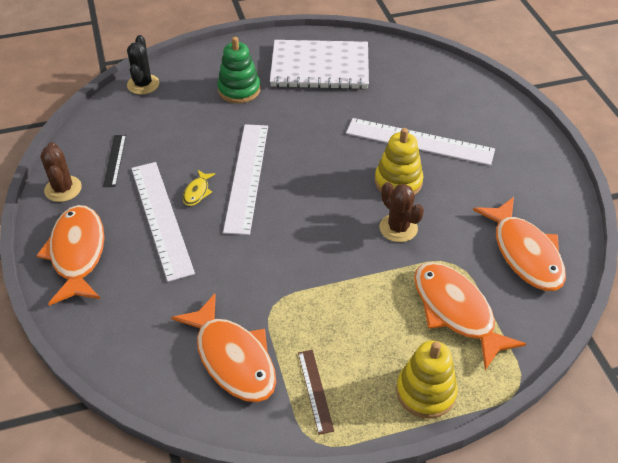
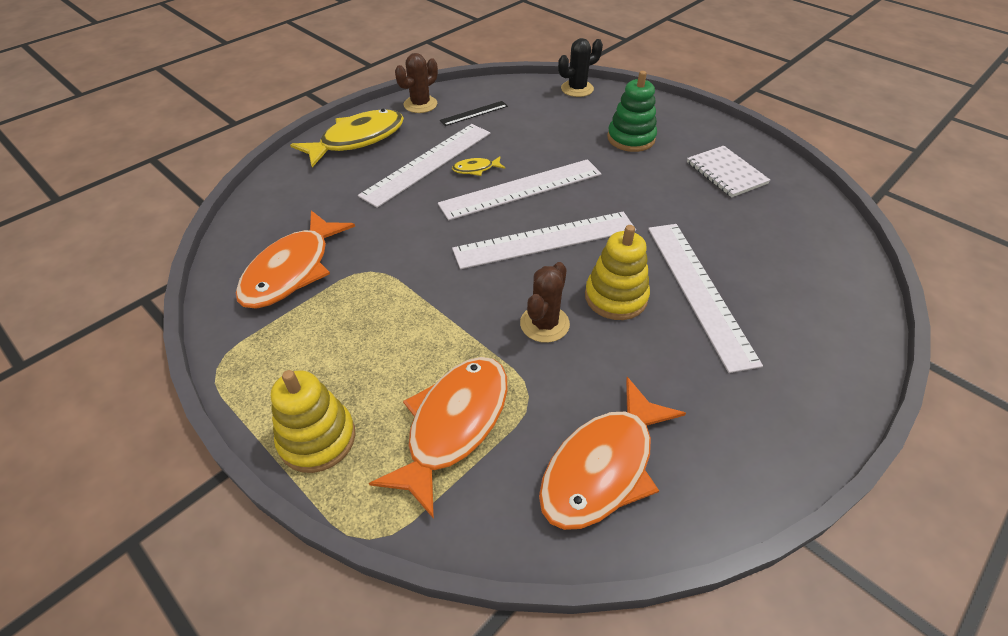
camera: 60 degrees right, 0 degrees up
orange fish [36,205,104,305] -> yellow fish [290,109,404,167]
white notebook [270,40,369,89] -> white notebook [687,146,770,197], size x0.57
brown ruler [298,350,334,435] -> none
none -> white ruler [452,212,636,269]

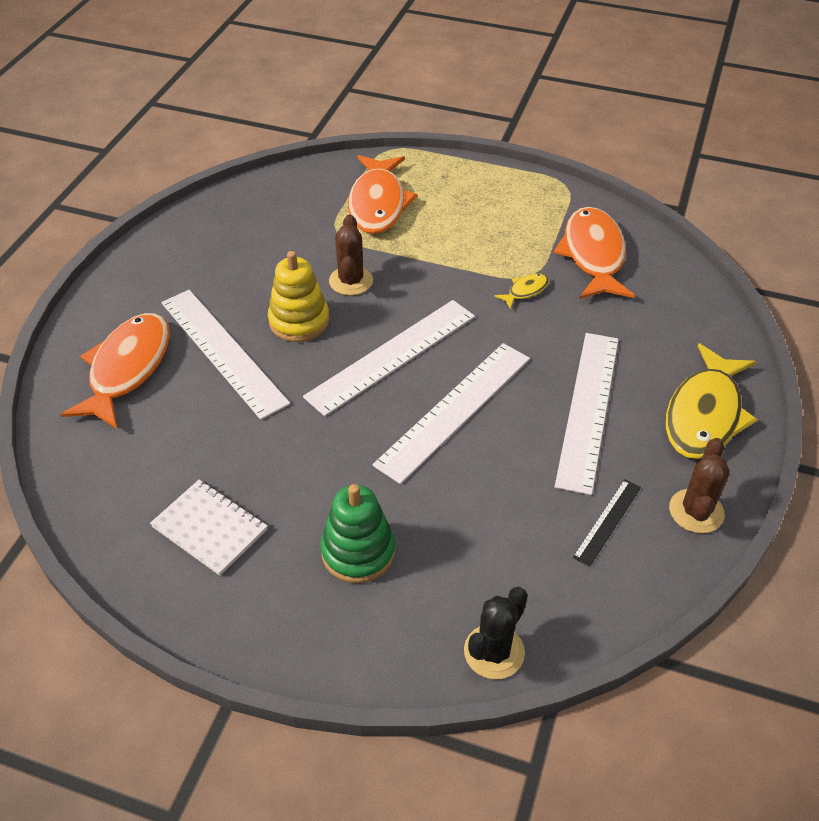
camera: 155 degrees right, 0 degrees up
yellow stacking toy [271,370,355,473] -> none
yellow fish [452,156,505,176] -> yellow fish moved to [494,273,549,309]
orange fish [539,377,686,530] -> orange fish moved to [60,313,170,429]

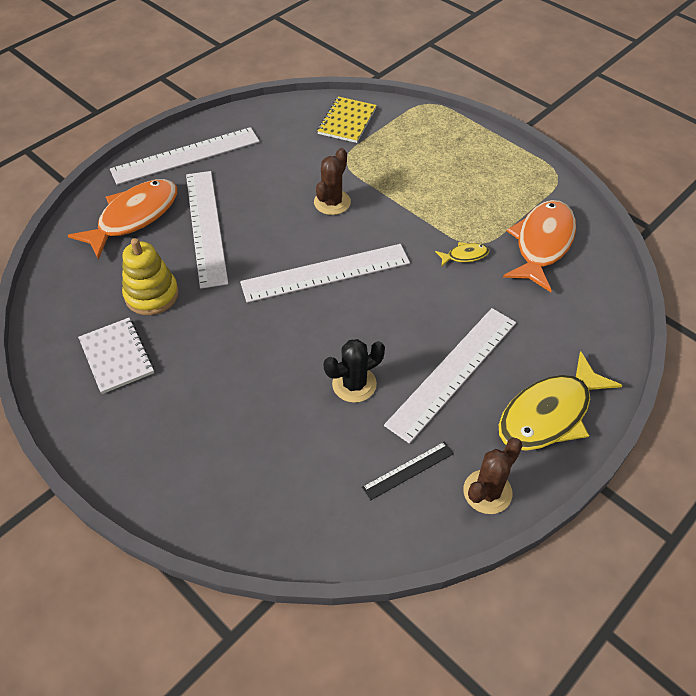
camera: 25 degrees right, 5 degrees up
yellow stacking toy [268,251,330,342] -> yellow stacking toy moved to [122,238,179,315]
green stacking toy [320,484,395,583] -> none
orange fish [348,155,418,234] -> none
white ruler [372,343,530,484] -> white ruler moved to [110,127,260,185]
black cactus [464,587,528,679] -> black cactus moved to [324,339,385,403]
none -> yellow notebook [317,97,377,143]

